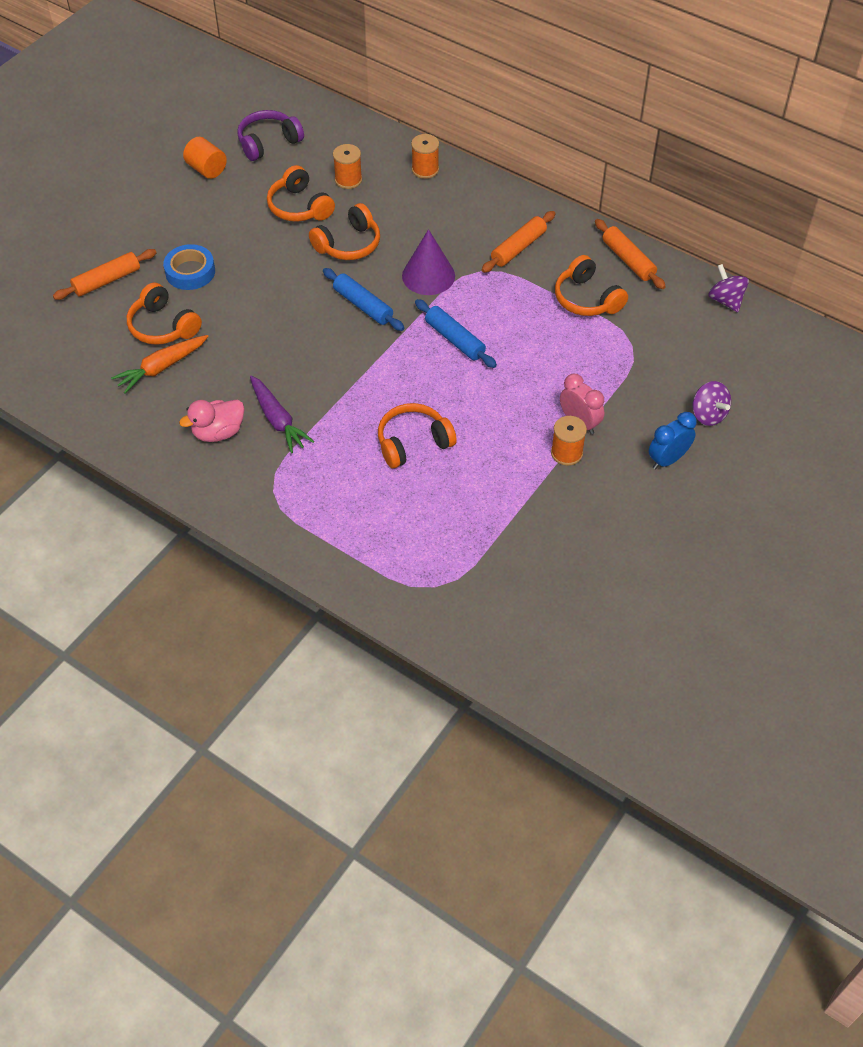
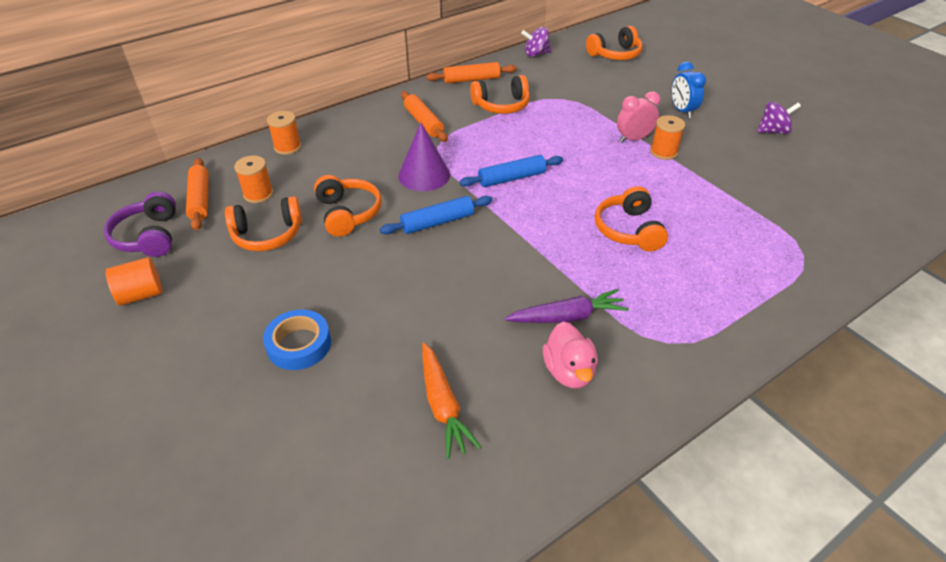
camera: 70 degrees left, 10 degrees down
orange rolling pin [53,249,157,300] -> orange rolling pin moved to [186,158,209,231]
orange headphones [127,283,202,345] -> orange headphones moved to [586,26,643,60]
purple spinning top [693,381,731,426] -> purple spinning top moved to [757,102,801,134]

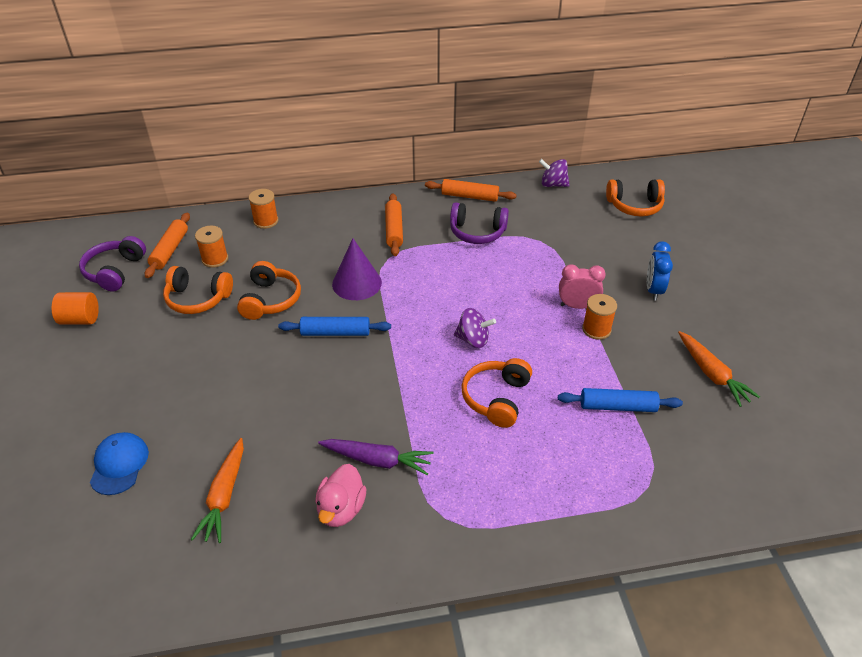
camera: 25 degrees right, 0 degrees up
blue tape [263,309,331,370] -> none
blue rolling pin [460,155,563,187] -> blue rolling pin moved to [558,388,683,412]
orange headphones [470,75,530,114] -> purple headphones [450,202,509,244]
purple spinning top [757,102,801,134] -> purple spinning top moved to [454,308,496,348]
none -> blue cap [90,432,149,495]
none -> orange carrot [678,331,760,407]

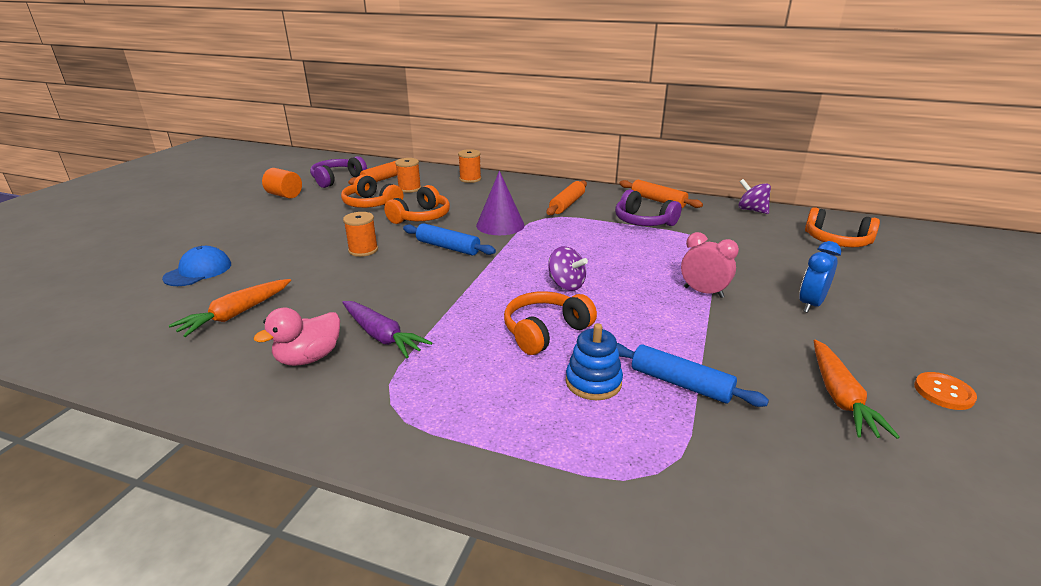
camera: 30 degrees right, 15 degrees down
orange spool [582,294,617,340] -> orange spool moved to [343,212,378,257]
none -> blue stacking toy [566,323,623,400]
none -> orange button [914,372,977,410]

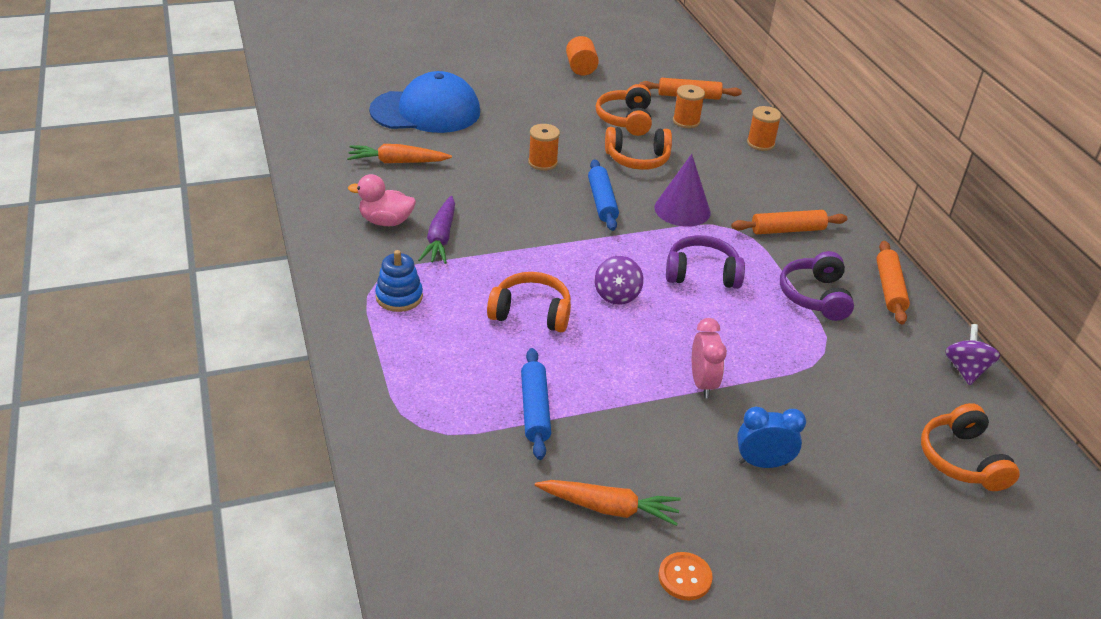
camera: 50 degrees right, 10 degrees up
blue cap [162,246,231,286] -> blue cap [369,71,480,133], size x1.91
purple headphones [310,156,367,188] -> purple headphones moved to [666,235,745,289]
blue stacking toy [566,323,623,400] -> blue stacking toy moved to [375,250,423,312]
orange carrot [814,339,900,439] -> orange carrot turned 135 degrees counterclockwise [535,480,681,526]

